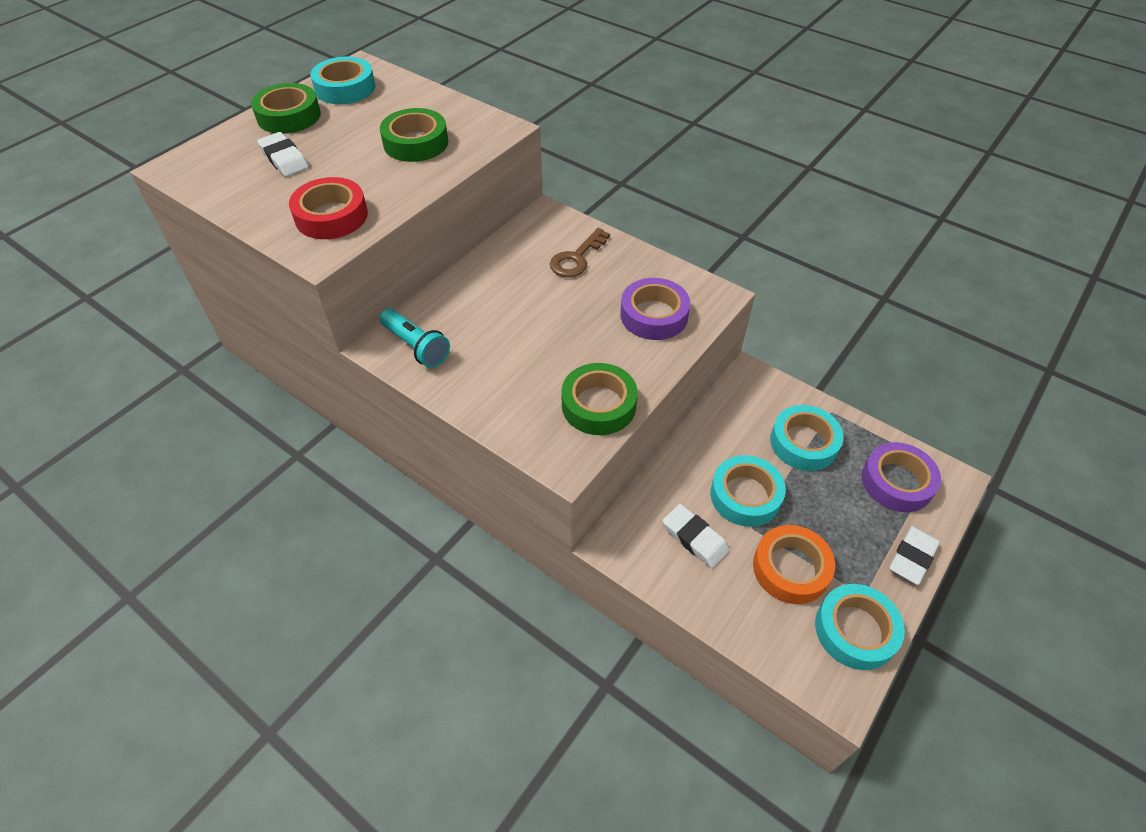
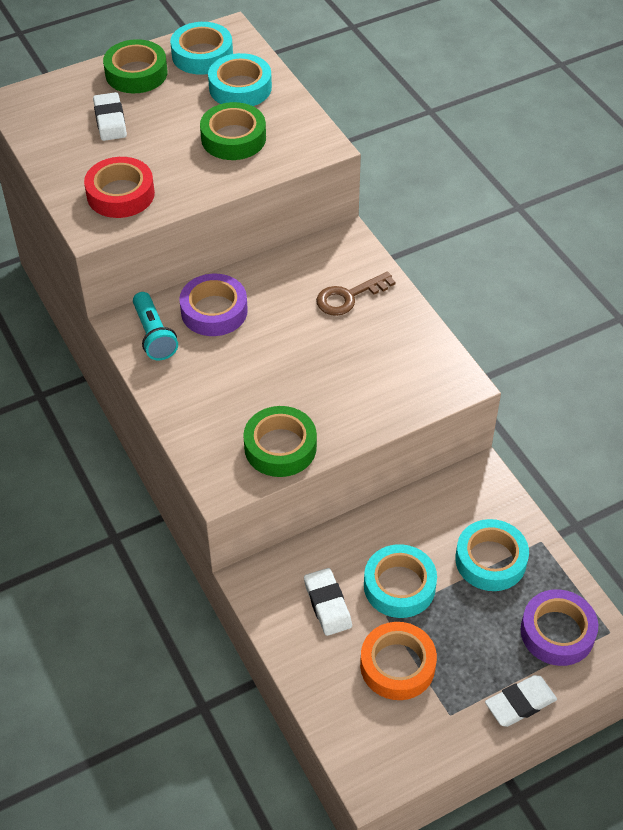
camera: 25 degrees right, 0 degrees up
purple tape [620,278,690,340] -> purple tape moved to [179,274,248,336]
turquoise tape [815,584,905,670] -> turquoise tape moved to [208,53,272,106]

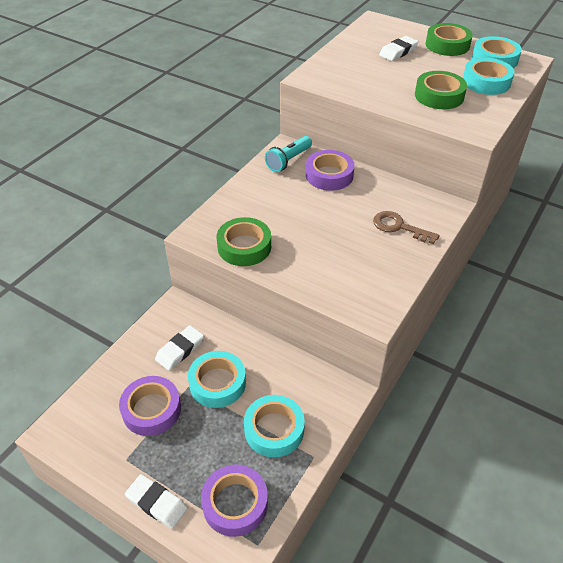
camera: 60 degrees right, 5 degrees down
red tape [84,157,155,218] -> none
orange tape [360,622,437,700] -> purple tape [119,376,181,436]

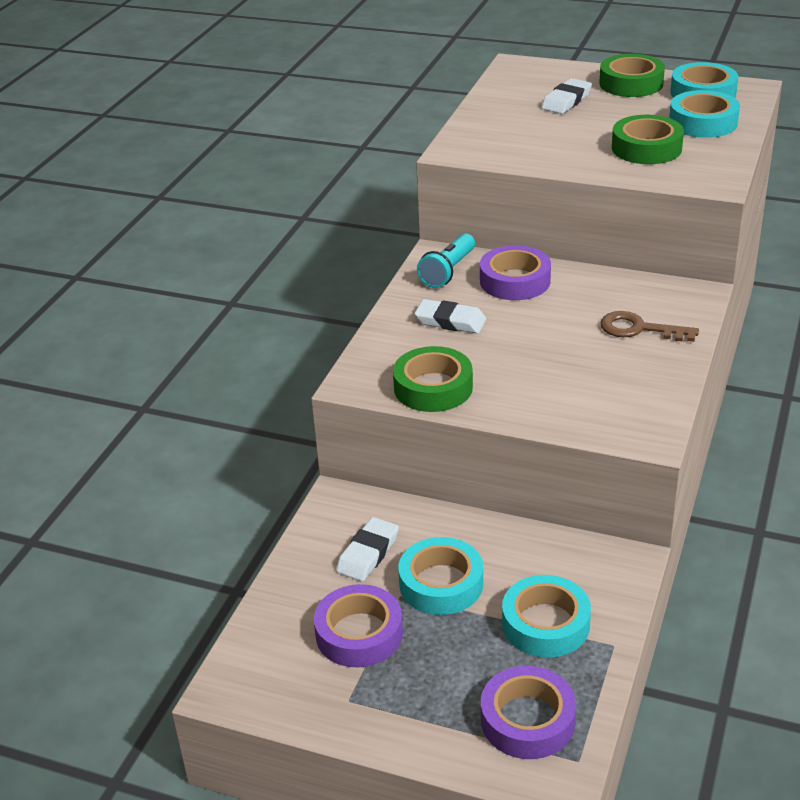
camera: 10 degrees left, 10 degrees down
white eraser [125,474,188,529] -> white eraser moved to [414,299,486,334]

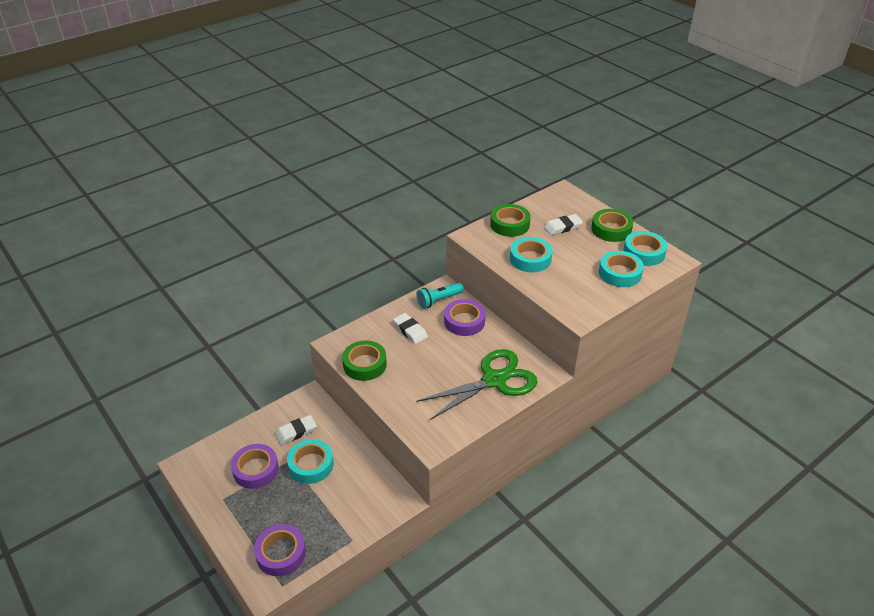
camera: 30 degrees right, 5 degrees up
turquoise tape [502,575,591,658] -> turquoise tape moved to [510,237,553,272]
brown key [600,311,699,342] -> green scissors [416,349,538,421]
green tape [612,115,684,164] -> green tape moved to [490,204,531,237]

